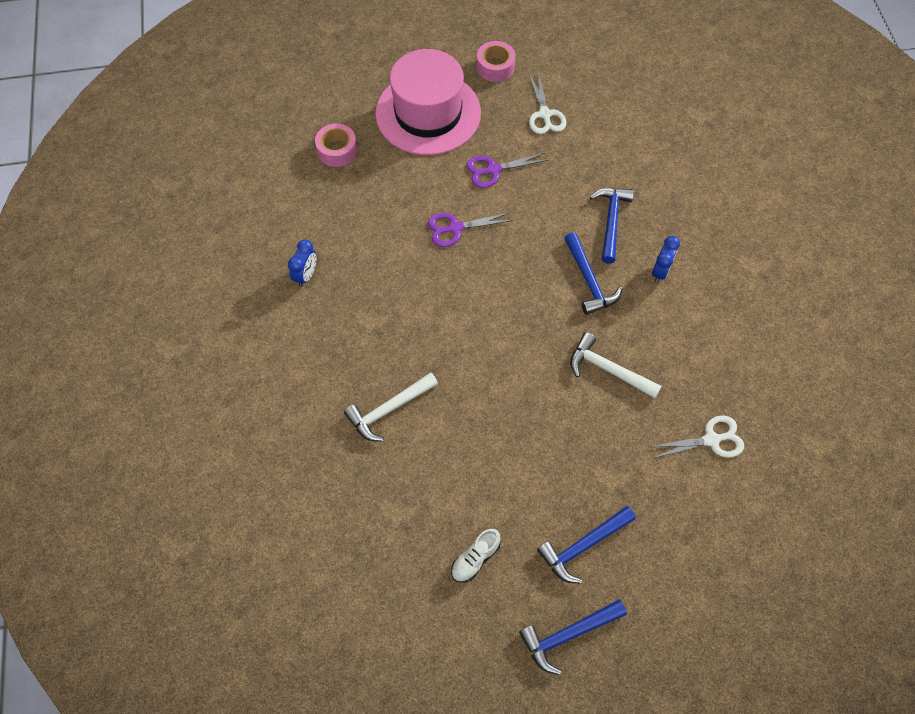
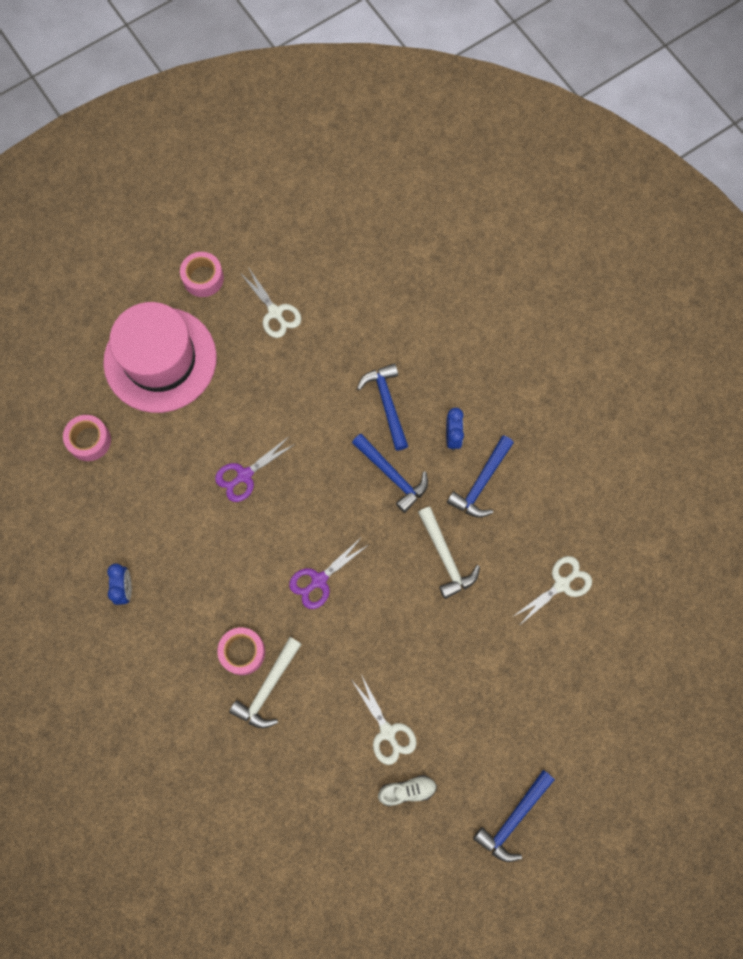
camera: 25 degrees left, 10 degrees up
white shoe [451,529,501,583] -> white shoe turned 120 degrees counterclockwise [378,775,437,806]
purple scissors [466,153,548,188] -> purple scissors moved to [289,537,368,609]
blue hammer [537,506,636,584] -> blue hammer moved to [447,435,514,518]
white hammer [570,332,662,398] -> white hammer turned 120 degrees counterclockwise [418,506,480,599]
none -> pink tape [217,627,265,675]
none -> white scissors [351,674,417,765]

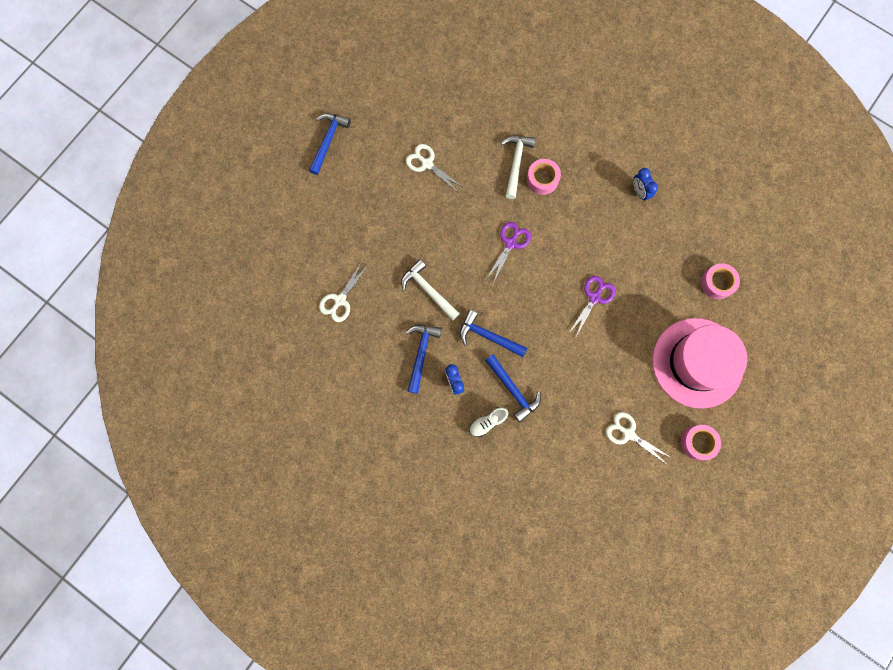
camera: 160 degrees right, 5 degrees up
white shoe [378,775,437,806] -> white shoe moved to [469,407,509,437]

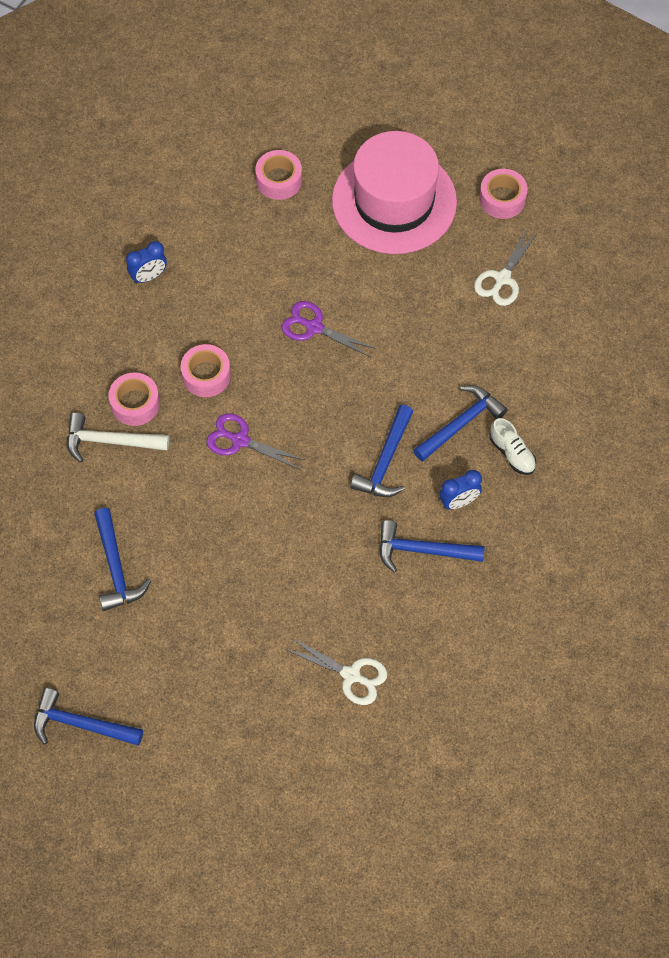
camera: 95 degrees left, 15 degrees down
white hammer [401,259,460,321] -> none
white scissors [406,144,464,193] -> blue hammer [94,508,151,611]
none -> pink tape [181,344,231,397]

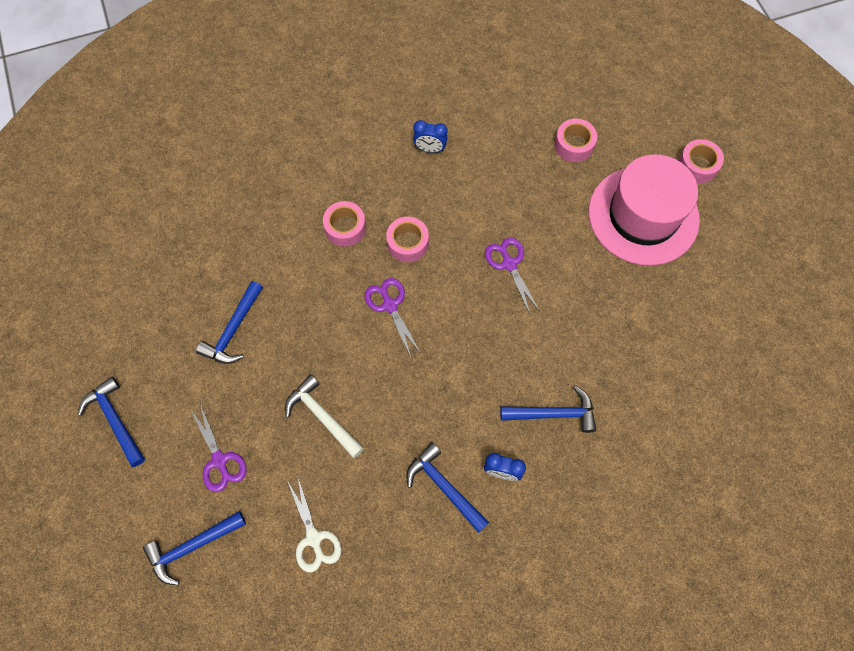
camera: 40 degrees right, 5 degrees up
white hammer [67,413,169,462] -> white hammer moved to [285,374,364,458]
blue hammer [350,405,413,497] -> blue hammer moved to [143,511,246,586]
white scissors [474,229,538,306] -> none
pink tape [479,169,528,219] -> pink tape moved to [678,139,724,183]
white shoe [489,418,536,475] -> none
none -> purple scissors [191,403,247,492]

